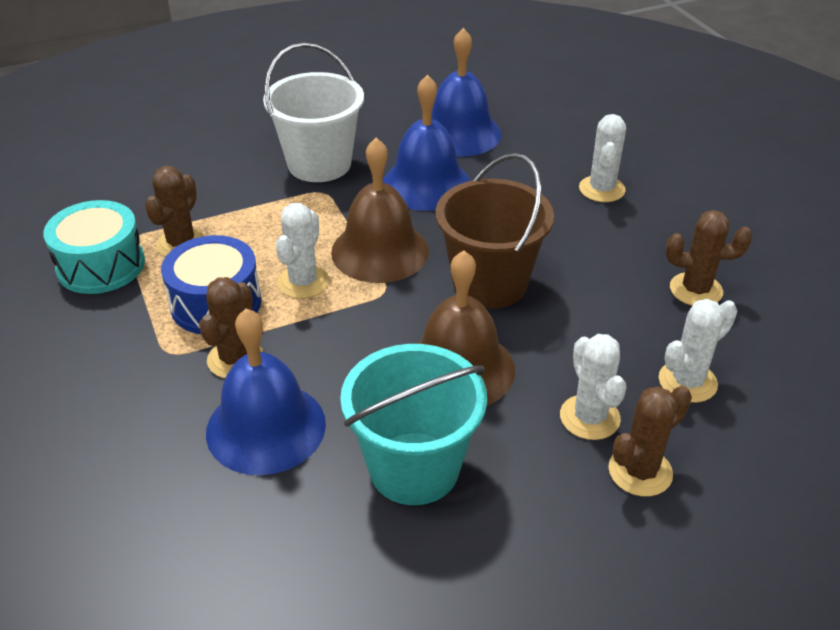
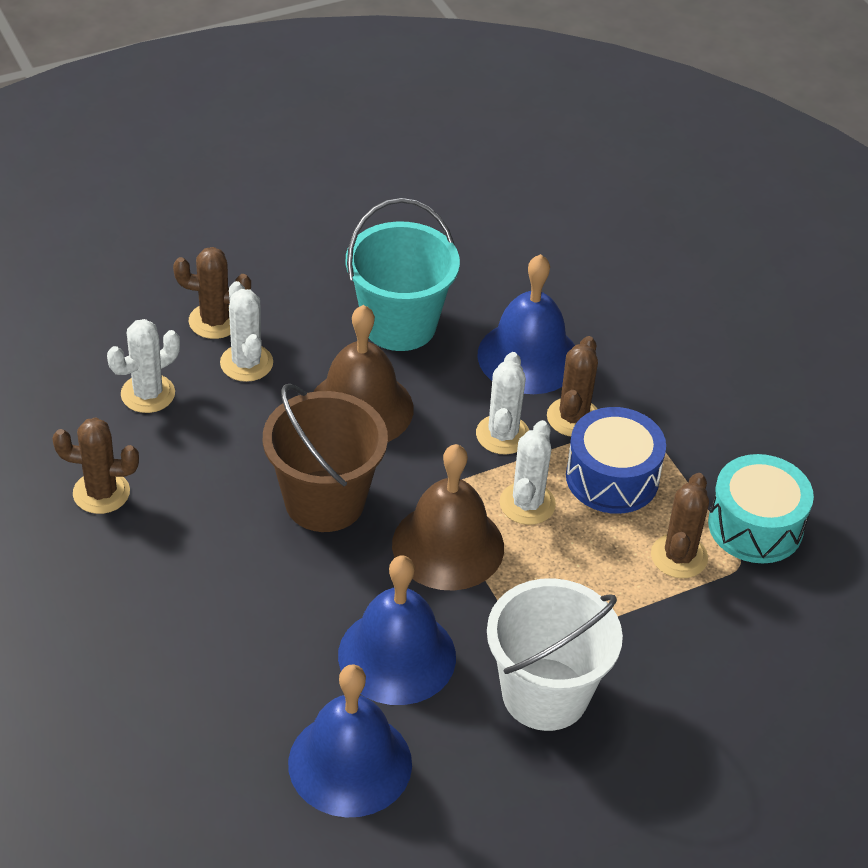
camera: 175 degrees right, 5 degrees up
white cactus [579,114,626,202] -> white cactus moved to [476,352,529,455]
brown cactus [608,386,692,497] -> brown cactus turned 45 degrees clockwise [173,247,251,339]

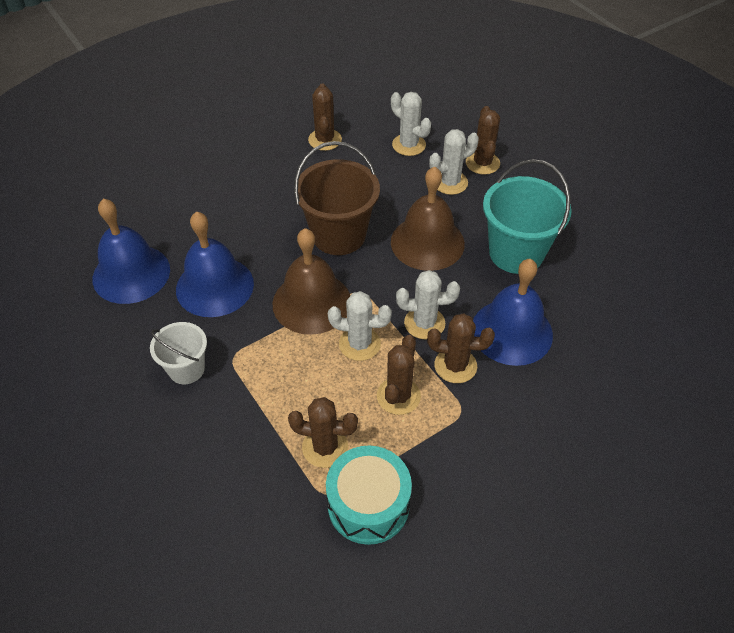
camera: 85 degrees right, 5 degrees up
white bucket [487,578,623,731] -> white bucket [150,322,207,384], size x0.59
blue drum [566,407,666,514] -> brown cactus [377,335,421,415]

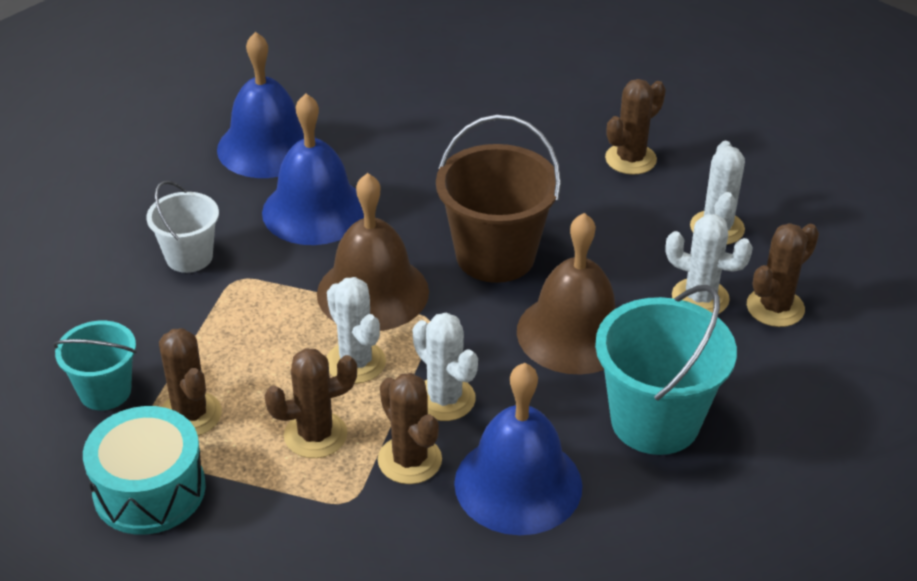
camera: 50 degrees right, 10 degrees down
none -> turquoise bucket [53,321,137,410]

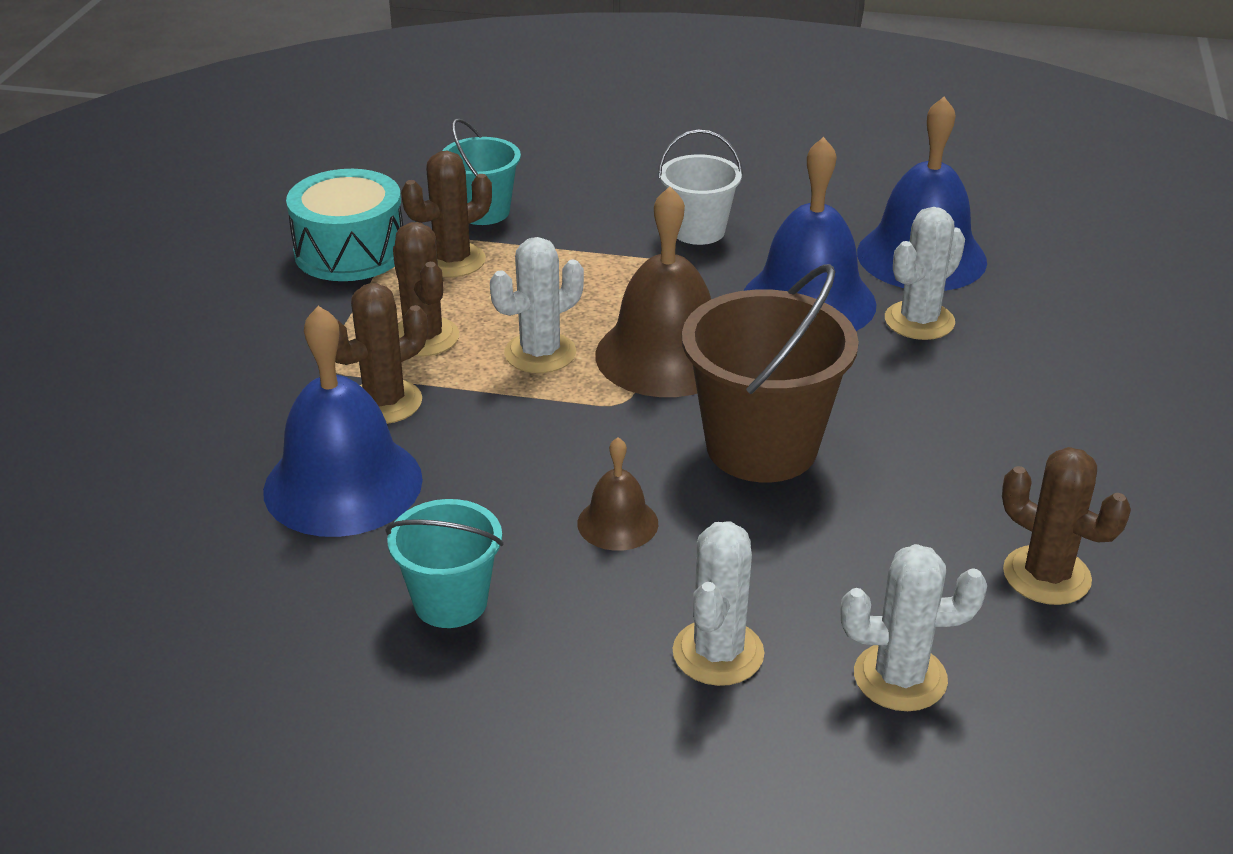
camera: 85 degrees right, 5 degrees down
white cactus [413,313,478,421] -> white cactus moved to [885,207,965,340]
brown bell [517,213,616,375] -> brown bell [578,437,658,551], size x0.50
turquoise bucket [595,285,737,455] -> turquoise bucket [385,499,504,628], size x0.59
brown cactus [747,223,819,327] -> none

